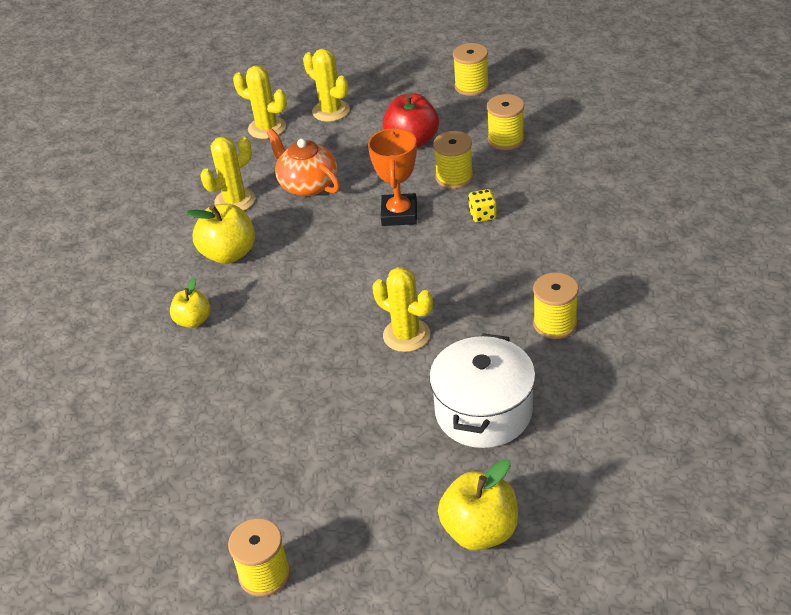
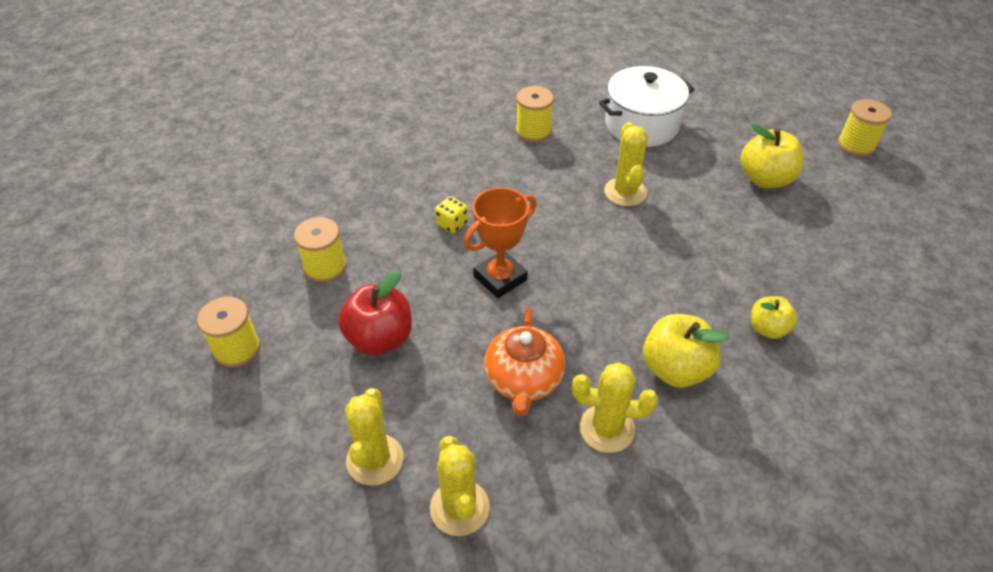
camera: 135 degrees left, 5 degrees up
yellow spool [433,131,473,189] -> none
yellow apple [438,459,518,550] -> yellow apple moved to [741,124,804,188]

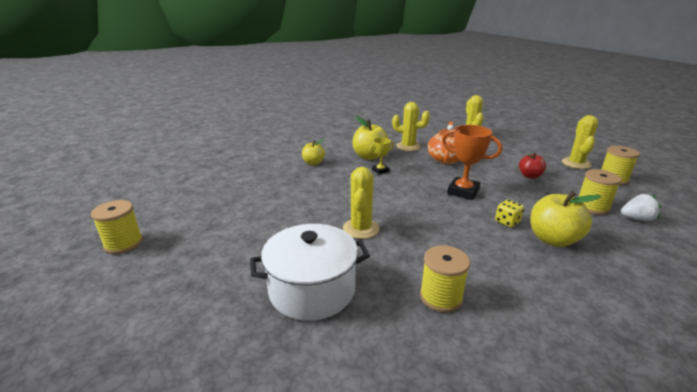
camera: 170 degrees left, 20 degrees down
red apple [338,270,412,355] -> red apple [519,152,546,179], size x0.62
yellow cactus [345,388,403,486] -> yellow cactus moved to [562,115,598,169]
orange trophy [463,187,536,298] -> orange trophy turned 60 degrees clockwise [442,125,502,200]
yellow apple [741,124,804,188] -> yellow apple moved to [531,191,601,247]
none -> yellow trophy [369,138,394,174]
none -> white strawberry [621,194,661,221]

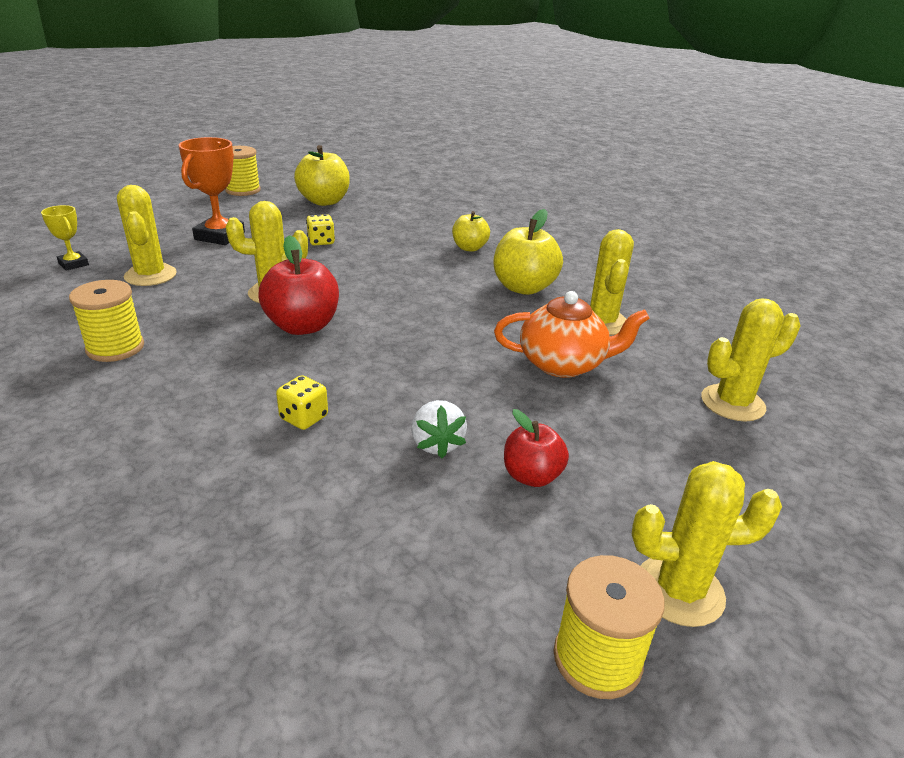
camera: 75 degrees right, 5 degrees up
white pot [250,224,370,321] -> yellow cactus [117,185,177,286]
yellow trophy [369,138,394,174] -> yellow trophy moved to [41,205,89,271]
orange trophy [442,125,502,200] -> orange trophy moved to [179,137,245,245]
yellow apple [531,191,601,247] -> yellow apple moved to [294,145,350,206]
yellow spool [579,169,622,215] -> none
white strawberry [621,194,661,221] -> white strawberry moved to [411,400,467,458]
none -> red apple [259,235,339,335]
none -> yellow dice [306,214,335,246]

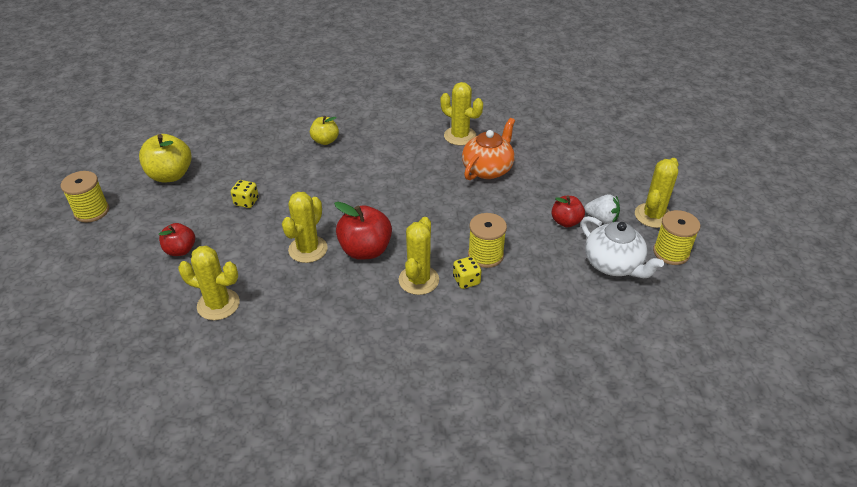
camera: 55 degrees left, 10 degrees up
yellow trophy [41,205,89,271] -> none
yellow spool [69,280,144,362] -> yellow spool moved to [468,213,507,268]
orange trophy [179,137,245,245] -> red apple [159,223,195,256]
white strawberry [411,400,467,458] -> white strawberry moved to [585,194,620,224]
yellow apple [494,209,563,295] -> none
yellow cactus [701,299,800,422] -> yellow cactus moved to [398,217,439,295]
none -> white teapot [581,216,664,278]

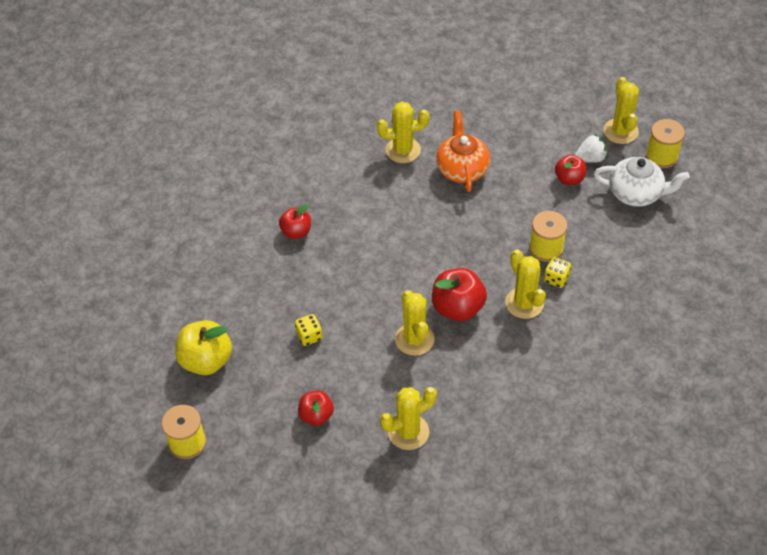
camera: 40 degrees left, 10 degrees up
yellow apple [310,116,339,145] -> red apple [279,204,311,239]

